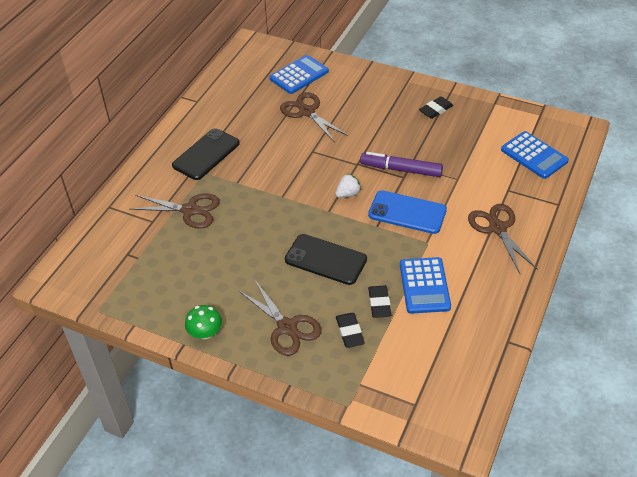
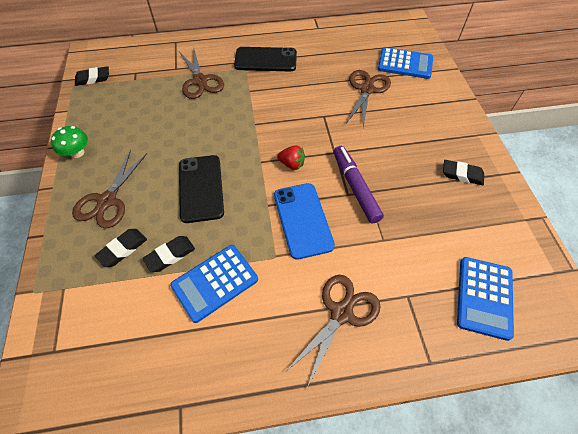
camera: 55 degrees right, 10 degrees up
white strawberry [335,174,361,198] -> red strawberry [277,145,305,170]
none -> black eraser [75,66,109,86]

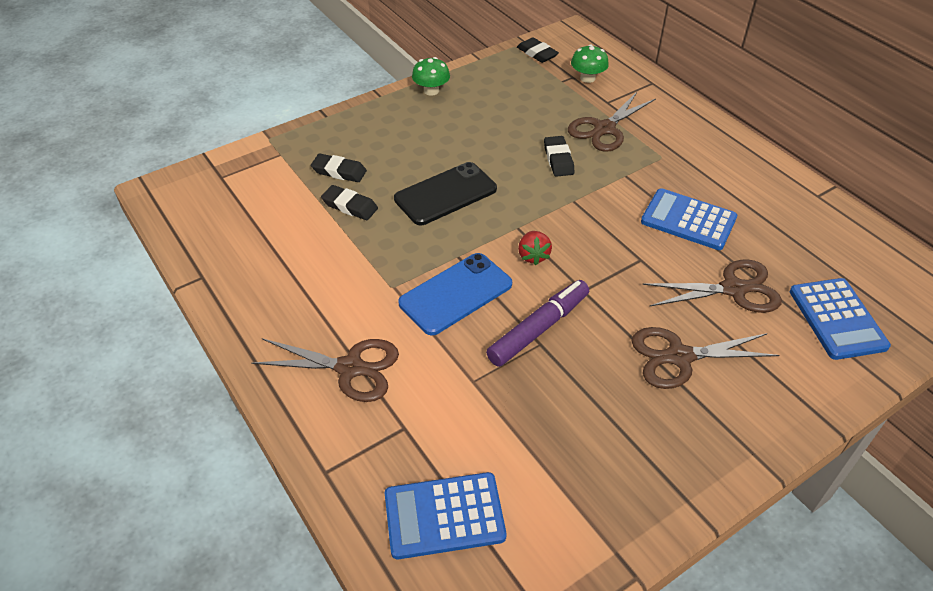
camera: 65 degrees right, 10 degrees down
brown scissors [72,150,147,228] -> brown scissors moved to [632,327,780,389]
blue calculator [170,245,258,323] -> blue calculator moved to [641,188,737,250]
black phone [234,47,297,71] -> none
black eraser [443,160,484,185] -> black eraser moved to [544,136,575,177]
none -> green mushroom [571,44,609,83]

